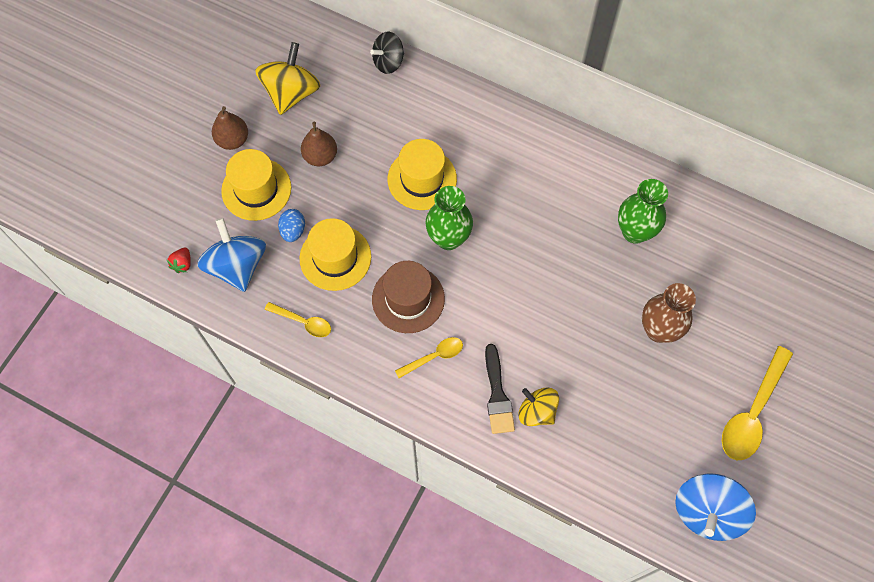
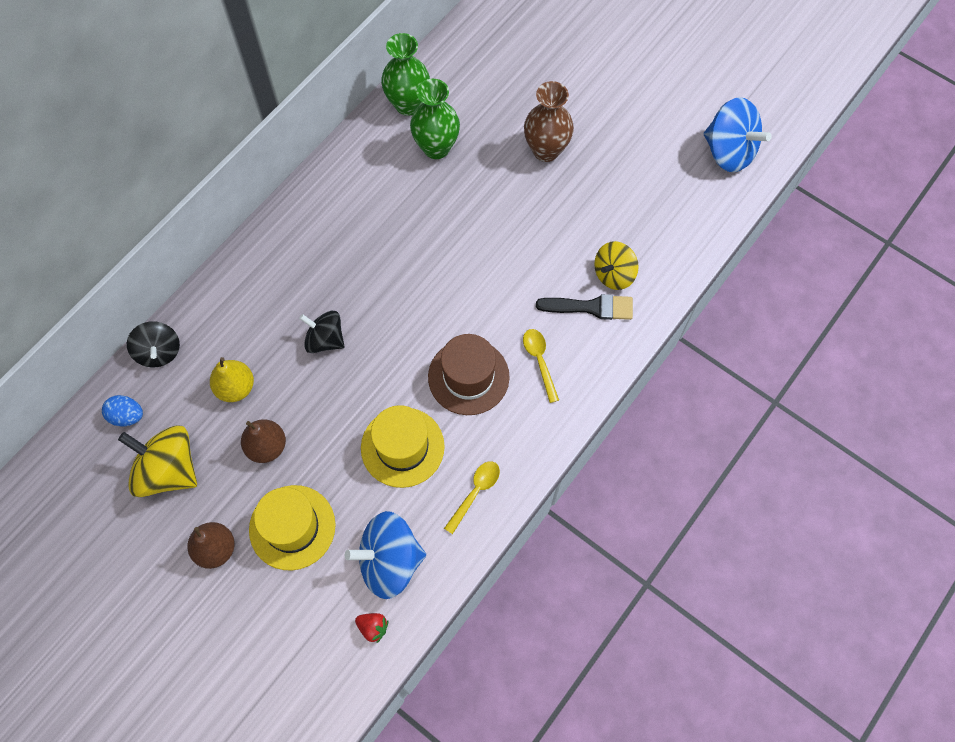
camera: 80 degrees left, 0 degrees up
blue egg [278,209,305,242] -> blue egg moved to [102,395,143,426]
yellow hat [388,139,457,210] -> black spinning top [299,311,344,353]
green vase [426,186,473,250] -> green vase moved to [381,33,430,116]
yellow spoon [722,346,793,460] -> none
none -> yellow pear [210,357,254,402]

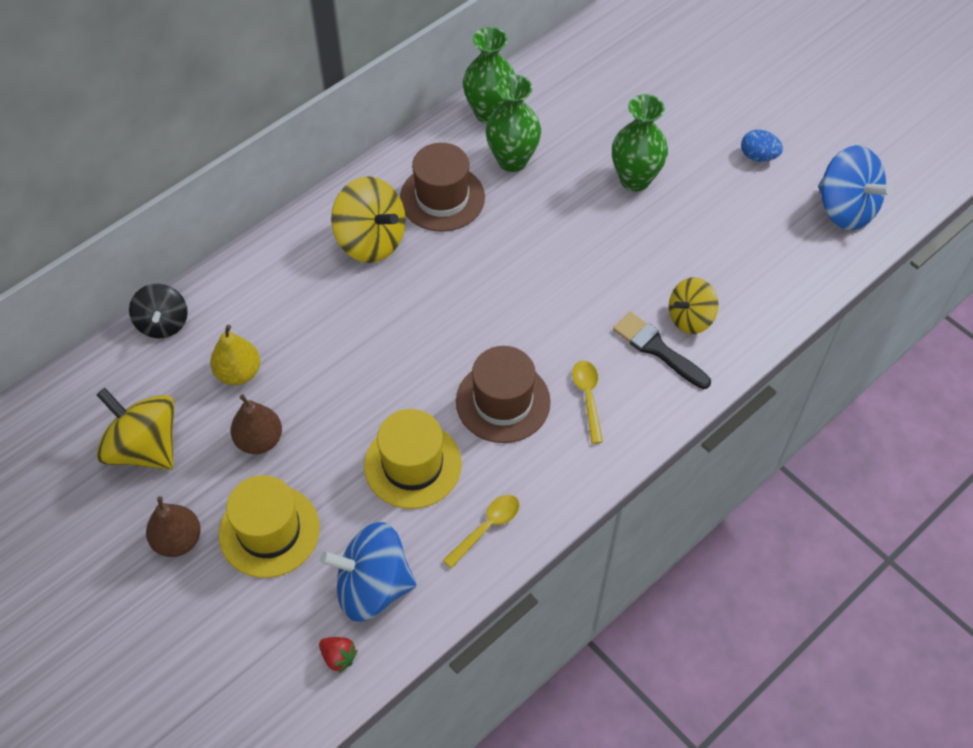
camera: 10 degrees right, 10 degrees down
blue egg [102,395,143,426] -> blue egg moved to [741,130,783,162]
black spinning top [299,311,344,353] -> none
brown vase [524,81,574,162] -> green vase [612,94,668,191]
black brush [536,294,633,320] -> black brush turned 150 degrees counterclockwise [613,312,711,389]
none -> yellow spinning top [331,176,406,263]
none -> brown hat [400,143,485,232]

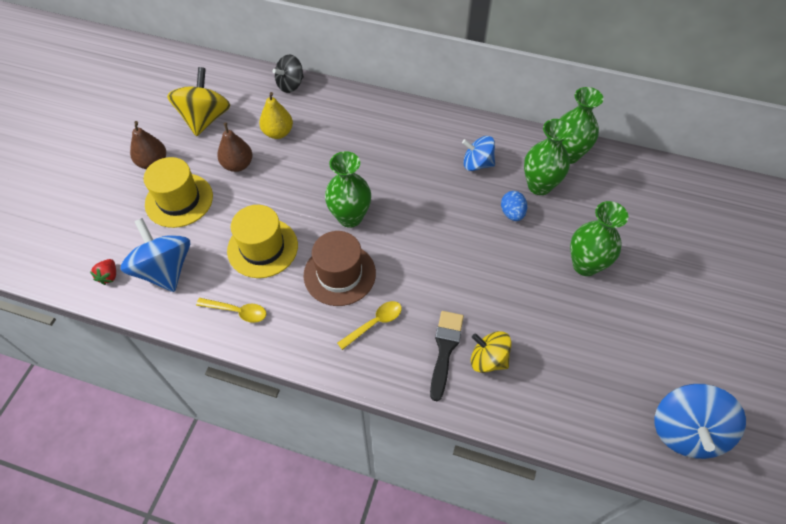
camera: 60 degrees right, 0 degrees up
yellow spinning top [331,176,406,263] -> none
brown hat [400,143,485,232] -> blue spinning top [462,136,495,171]
blue egg [741,130,783,162] -> blue egg moved to [501,191,527,221]
none -> green vase [325,151,371,228]

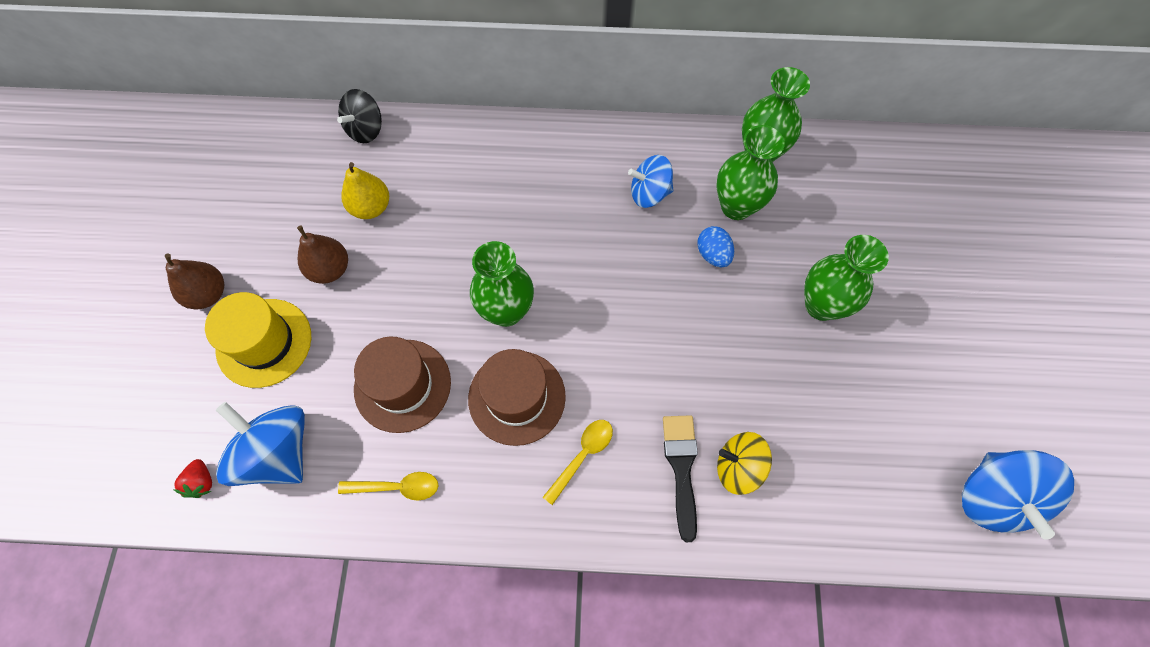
camera: 15 degrees left, 10 degrees up
yellow spinning top [167,67,230,136] -> none
yellow hat [227,205,298,278] -> brown hat [354,337,451,433]

